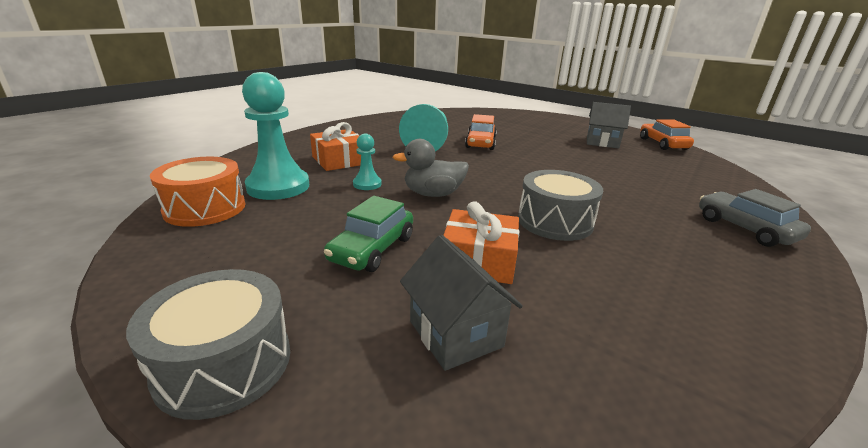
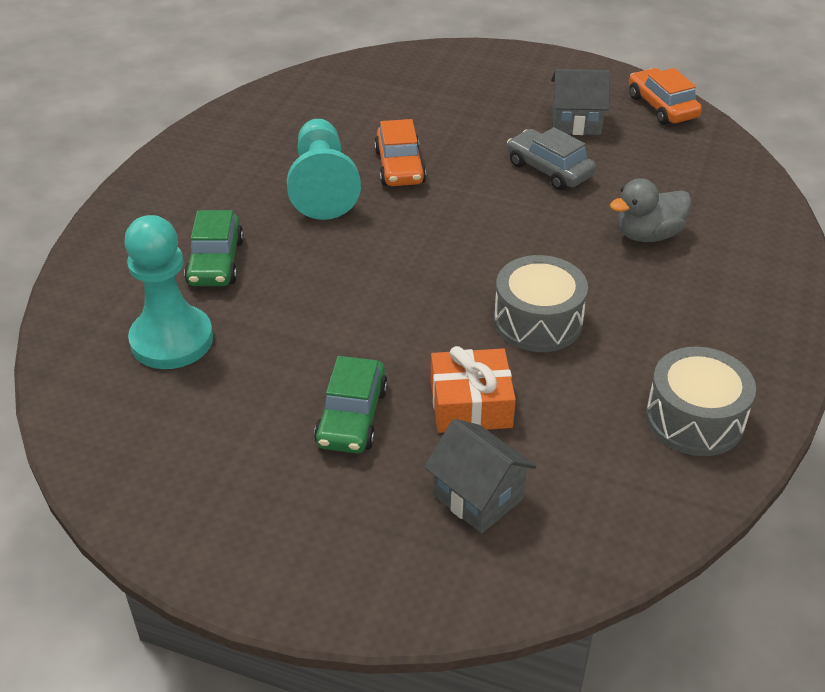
camera: 15 degrees left, 15 degrees up
grey drum [126,269,290,420] -> grey drum moved to [646,347,756,456]
orange drum [150,157,245,227] -> none
orange gift [310,122,361,171] -> green car [184,210,244,286]
turquoise pawn [353,134,382,190] -> none
grey duck [393,139,469,197] -> grey duck moved to [610,178,692,242]
grey car [699,189,811,247] -> grey car moved to [507,127,596,190]

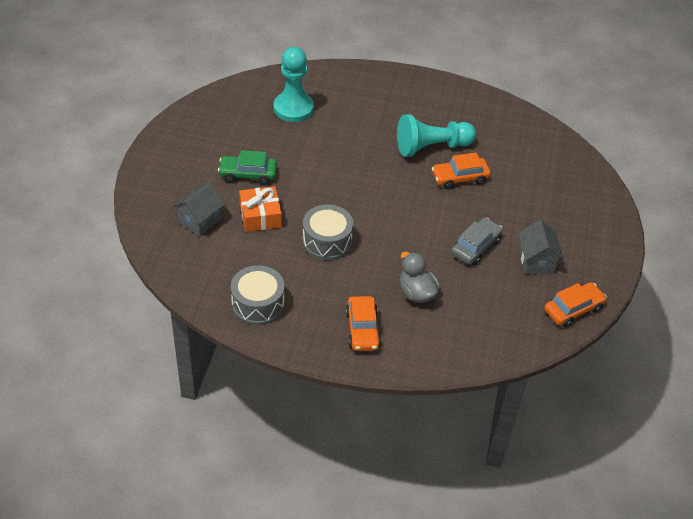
camera: 80 degrees right, 5 degrees up
green car [184,210,244,286] -> none
none -> orange car [346,296,381,351]

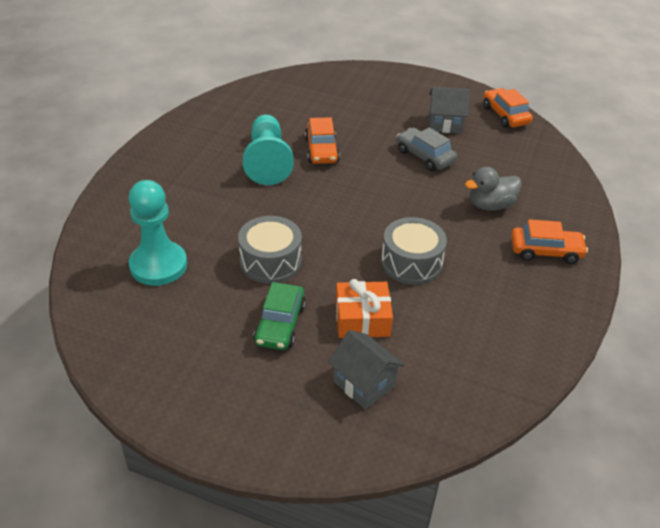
camera: 80 degrees left, 5 degrees down
grey drum [231,265,284,325] -> grey drum moved to [238,216,302,284]

